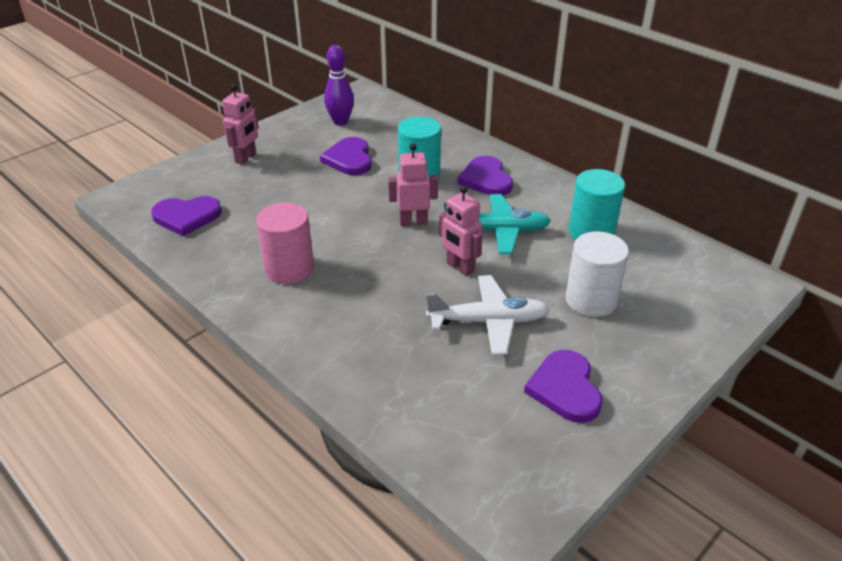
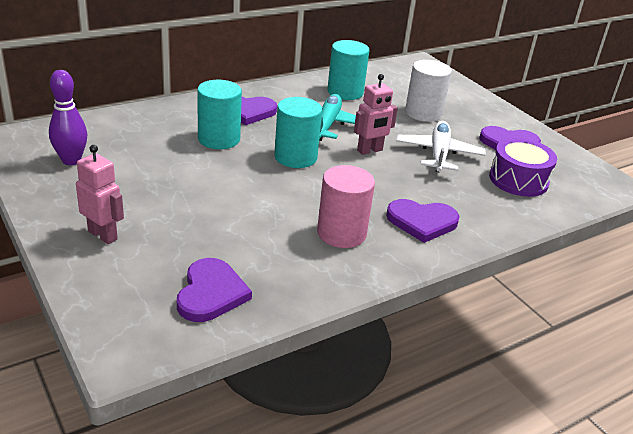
camera: 80 degrees left, 5 degrees down
purple heart [320,137,372,175] -> purple heart moved to [386,199,460,243]
pink robot [388,143,438,226] -> turquoise cylinder [274,97,322,168]
none -> purple drum [489,138,557,197]

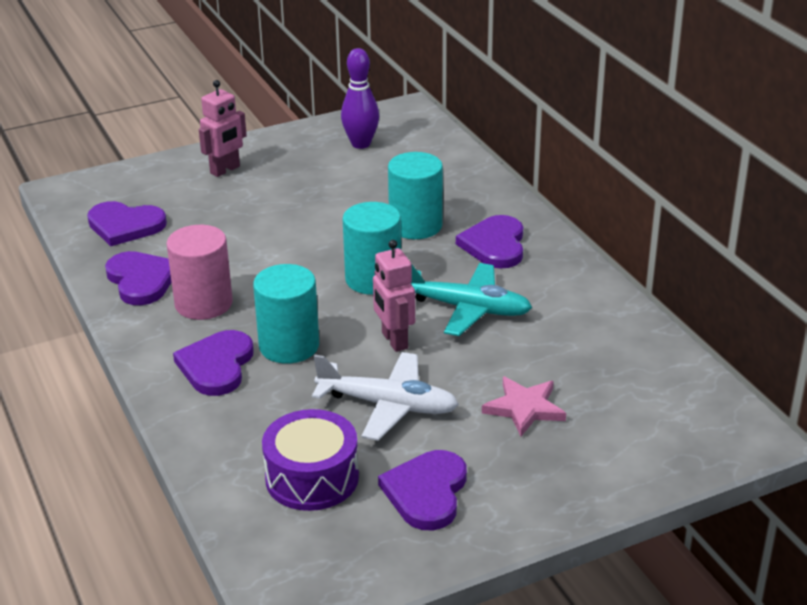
camera: 100 degrees right, 0 degrees up
turquoise cylinder [327,40,369,100] -> turquoise cylinder moved to [253,264,319,364]
white cylinder [405,60,452,122] -> pink star [482,376,566,437]
none -> purple heart [105,251,172,305]

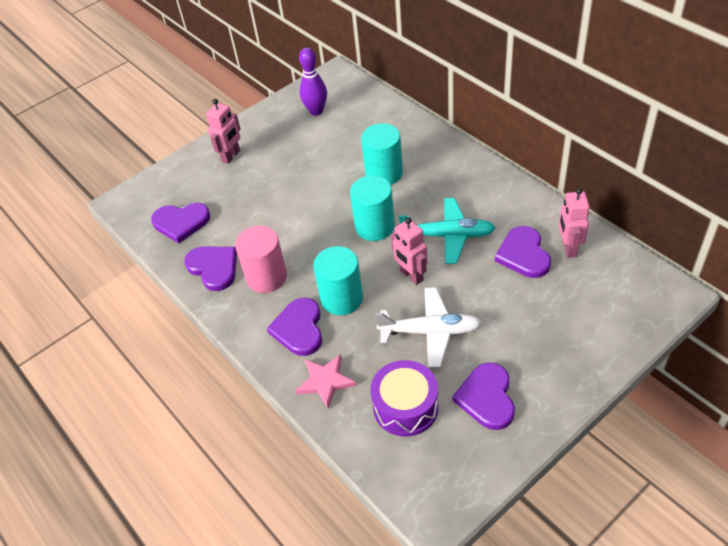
camera: 10 degrees left, 15 degrees up
purple heart [456,215,523,269] -> purple heart moved to [495,226,551,278]
pink star [482,376,566,437] -> pink star moved to [295,354,356,408]
none -> pink robot [559,188,590,258]

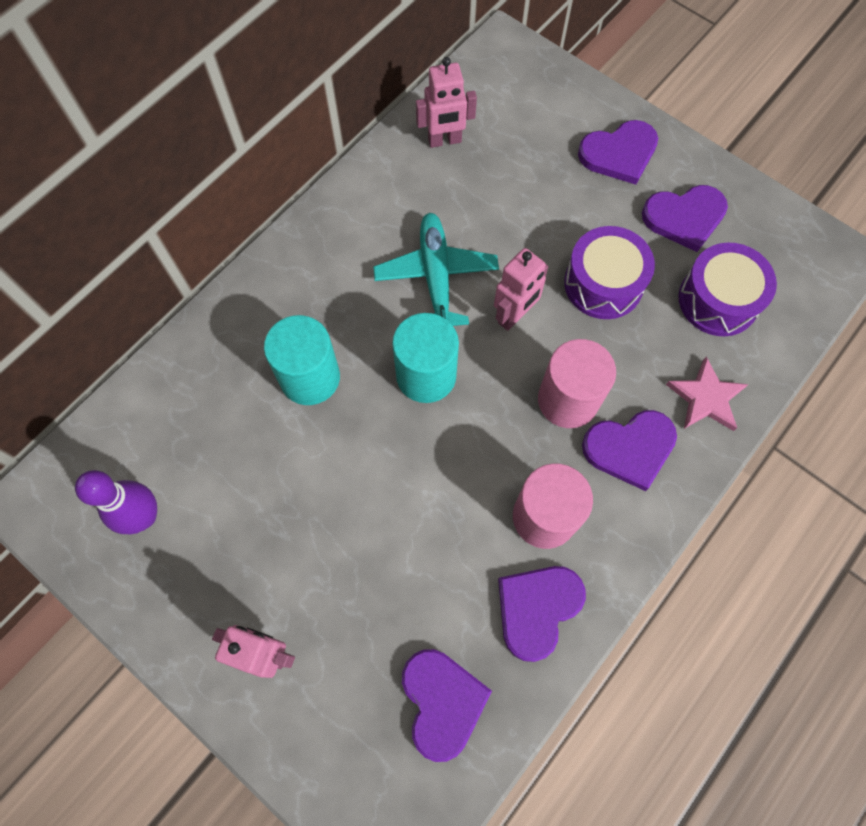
camera: 105 degrees left, 20 degrees up
turquoise cylinder [313,246,363,315] -> pink cylinder [538,339,616,428]
white plane [375,287,482,367] -> purple drum [564,226,655,319]
purple heart [495,226,551,278] -> purple heart moved to [578,120,658,185]

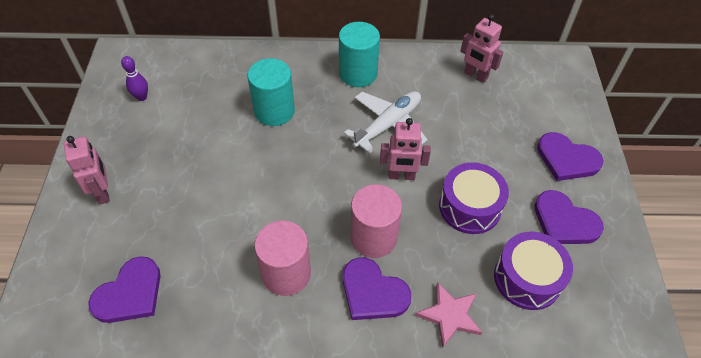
camera: 50 degrees right, 15 degrees down
purple bowling pin [75,470,157,534] -> purple bowling pin [121,56,148,101], size x0.64
turquoise plane [373,213,499,326] -> white plane [344,91,428,154]
turquoise cylinder [392,313,459,403] -> turquoise cylinder moved to [339,22,380,87]
purple heart [498,566,586,662] -> none

